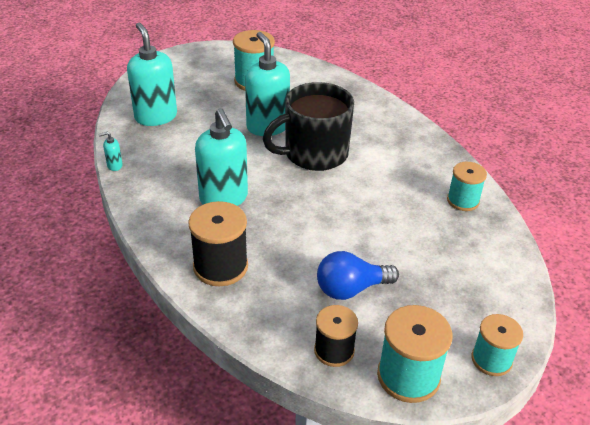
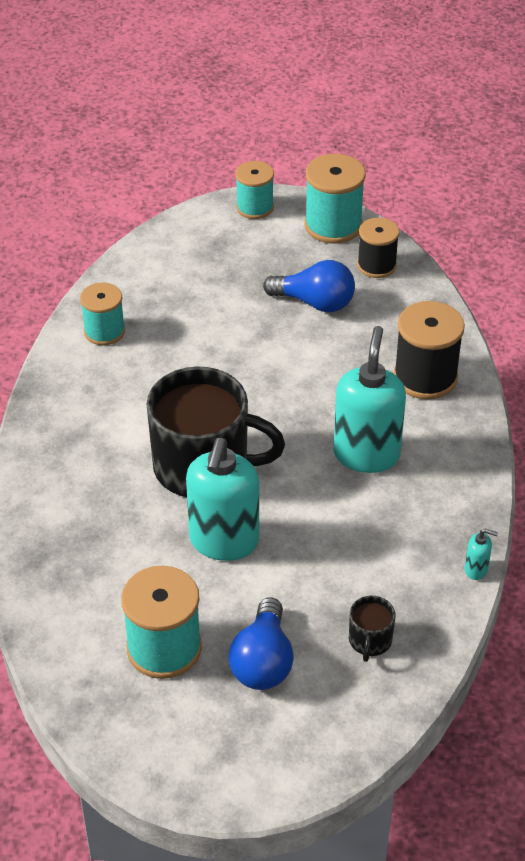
camera: 145 degrees left, 5 degrees up
turquoise soap dispenser [127,23,177,126] -> black mug [349,596,396,662]
none -> blue light bulb [228,597,294,690]

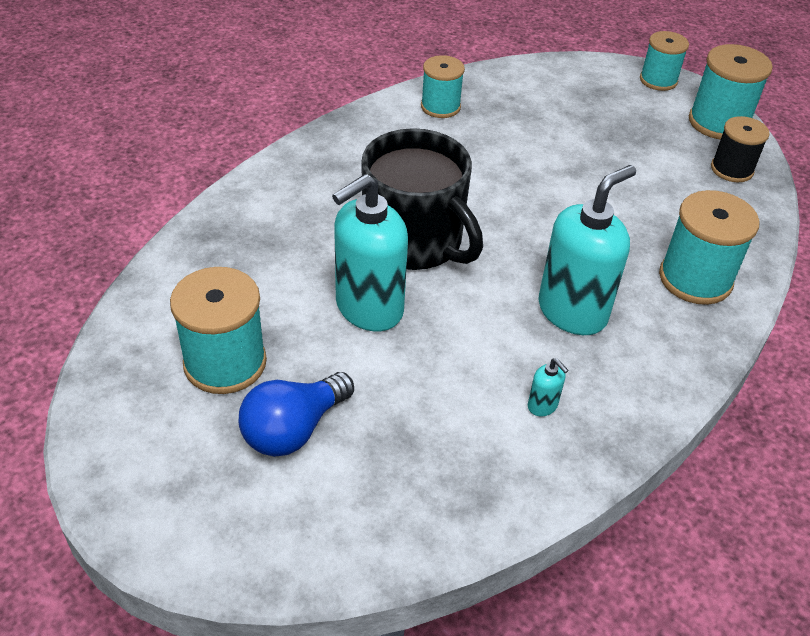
camera: 35 degrees right, 0 degrees up
blue light bulb [263,260,355,312] -> none
black mug [349,596,396,662] -> none
black spool [394,301,465,399] -> turquoise spool [659,190,760,305]
turquoise soap dispenser [465,529,498,580] -> turquoise soap dispenser moved to [528,358,569,416]

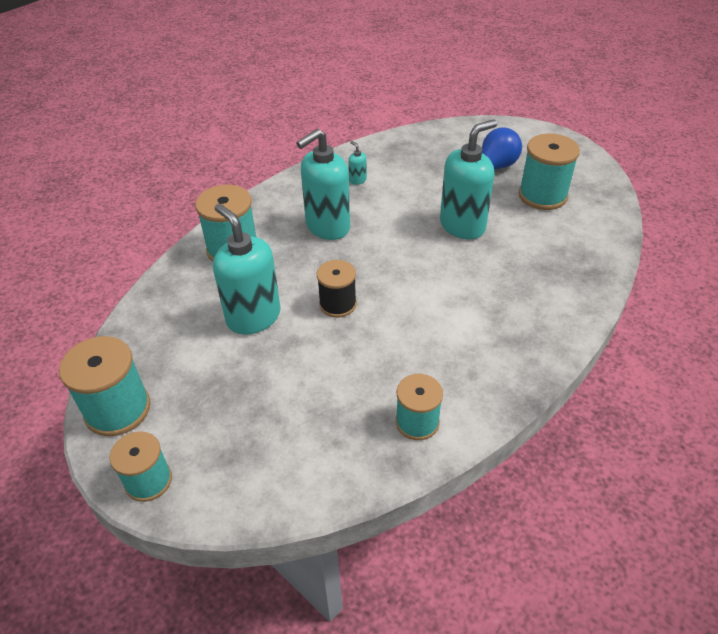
camera: 175 degrees left, 0 degrees up
black mug [361,128,483,270] -> none
black spool [711,116,770,182] -> black spool moved to [317,260,357,318]
none -> turquoise soap dispenser [213,204,281,334]

